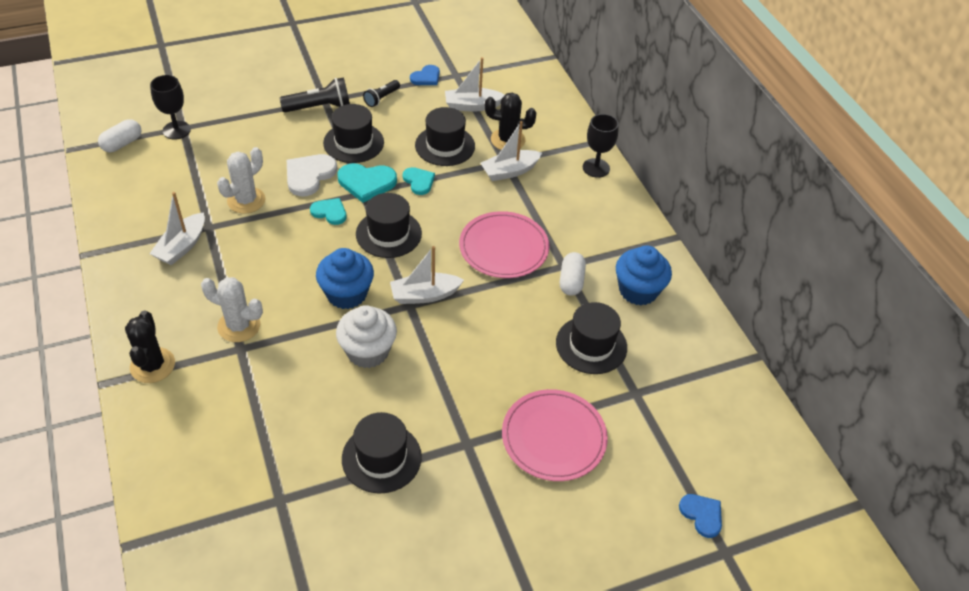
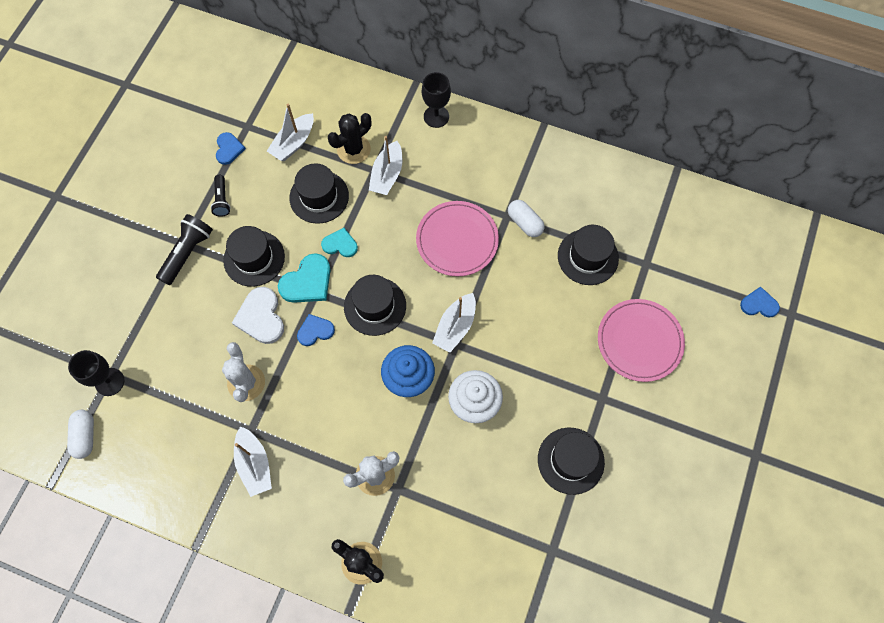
camera: 45 degrees left, 20 degrees up
turquoise heart [310,198,347,225] -> blue heart [297,314,335,346]
blue cupcake [616,245,672,305] -> none

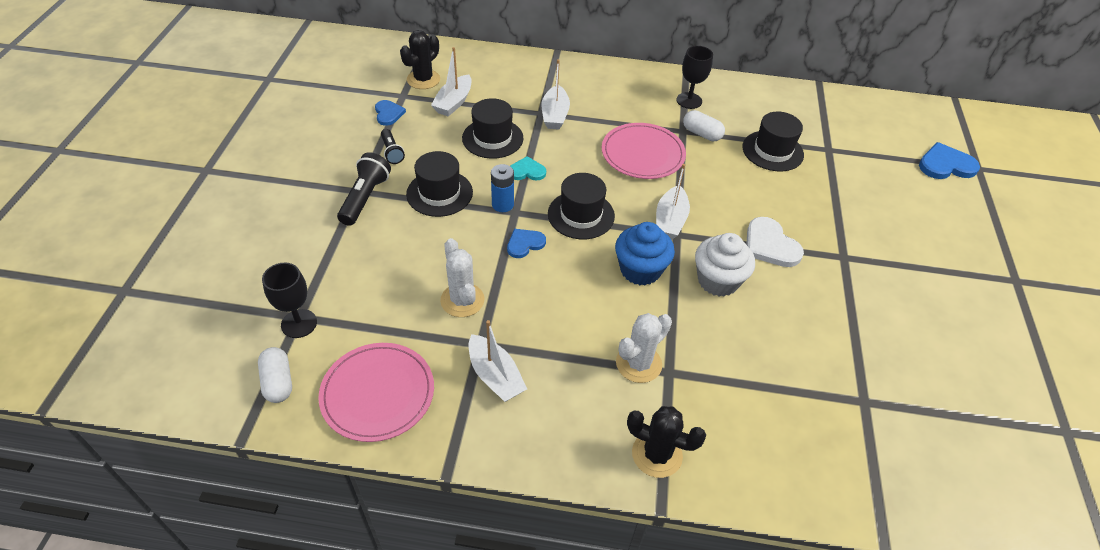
camera: 15 degrees left, 20 degrees down
white heart [232,287,284,344] -> white heart moved to [746,217,804,267]
turquoise heart [278,253,331,303] -> blue battery [491,164,514,212]
black cactus [328,113,371,164] -> black cactus moved to [400,30,440,89]
black goblet [422,72,451,128] -> black goblet moved to [676,46,713,109]
black hat [538,427,605,495] -> none
pink plate [598,299,685,382] -> pink plate moved to [318,343,434,442]
blue heart [740,287,780,318] -> blue heart [919,142,980,179], size x1.58

